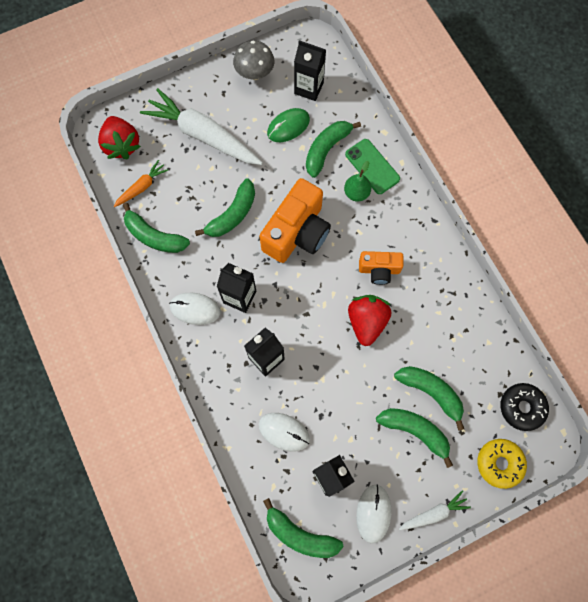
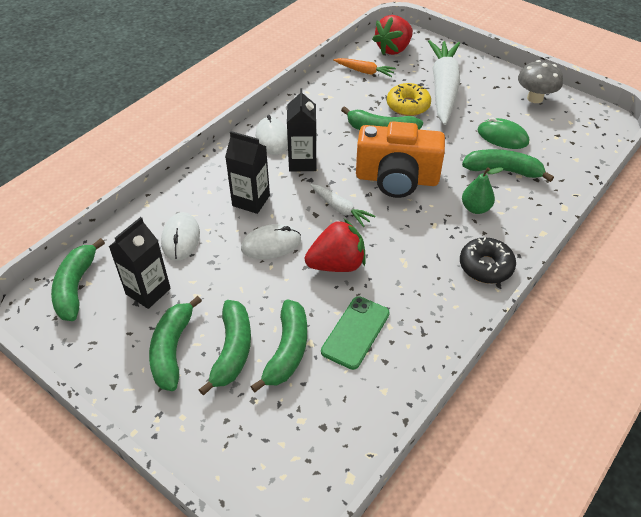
camera: 65 degrees right, 25 degrees down
green banana [123,203,190,253] -> green banana moved to [149,296,202,391]
black carton [294,40,326,101] -> none
green phone [345,139,400,194] -> green phone moved to [321,296,390,370]
white mouse [356,484,391,543] -> white mouse moved to [241,224,301,259]
orange camera [359,251,403,285] -> none
white carrot [399,491,471,530] -> white carrot moved to [311,184,375,227]
yellow donut [477,439,527,489] -> yellow donut moved to [387,83,431,116]
black donut [500,383,549,431] -> black donut moved to [460,237,516,284]

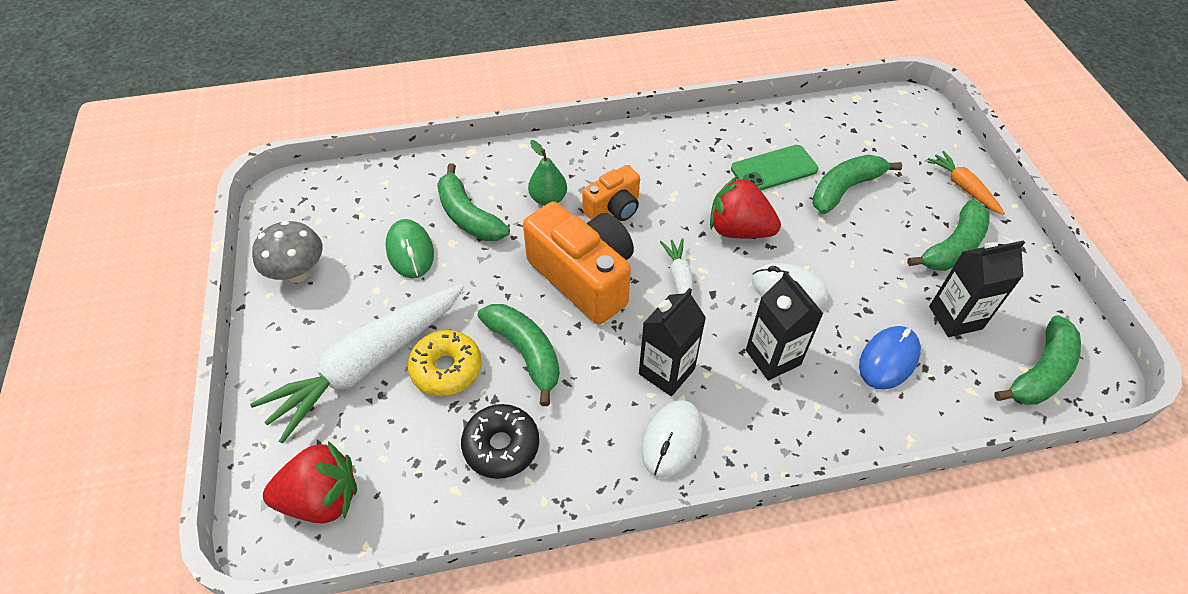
camera: 140 degrees left, 5 degrees up
white mouse [161,212,200,261] -> blue mouse [859,326,921,390]
green banana [199,300,251,396] -> none
orange carrot [333,58,396,77] -> orange carrot moved to [928,151,1005,215]
black donut [460,237,516,284] -> black donut moved to [461,404,539,479]
none -> orange camera [582,165,640,221]

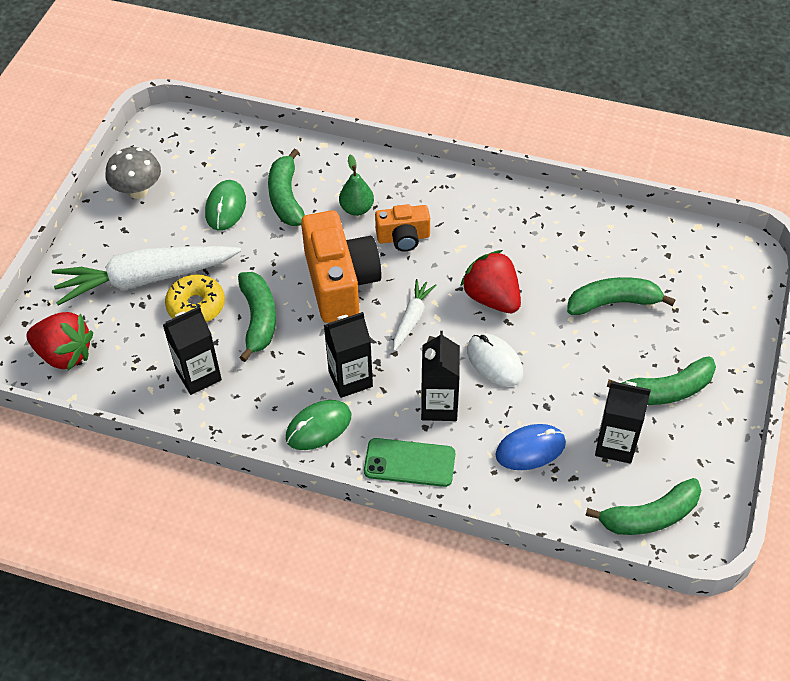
camera: 30 degrees right, 0 degrees up
black donut [461,404,539,479] -> black carton [163,306,222,395]
white mouse [642,400,703,478] -> green mouse [286,400,351,450]
green phone [731,145,818,190] -> green phone moved to [364,438,455,487]
orange carrot [928,151,1005,215] -> none

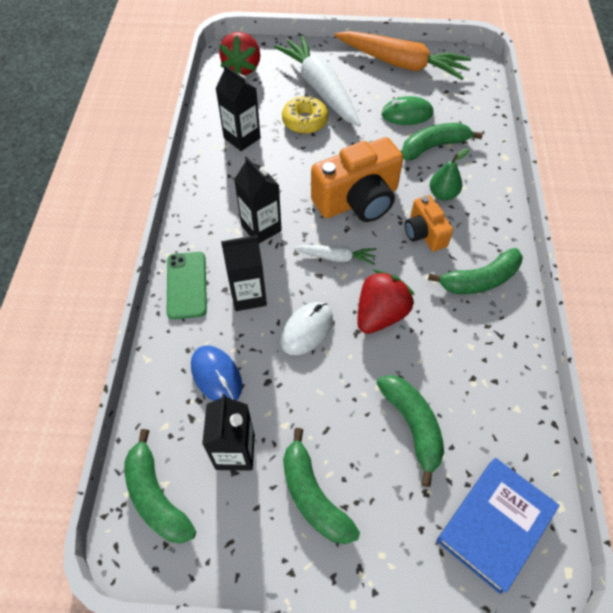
camera: 75 degrees right, 5 degrees up
grey mushroom [105,147,161,199] -> orange carrot [335,31,471,80]
green banana [238,272,276,362] -> green banana moved to [428,248,523,294]
green mouse [286,400,351,450] -> none
none -> blue book [437,458,560,594]

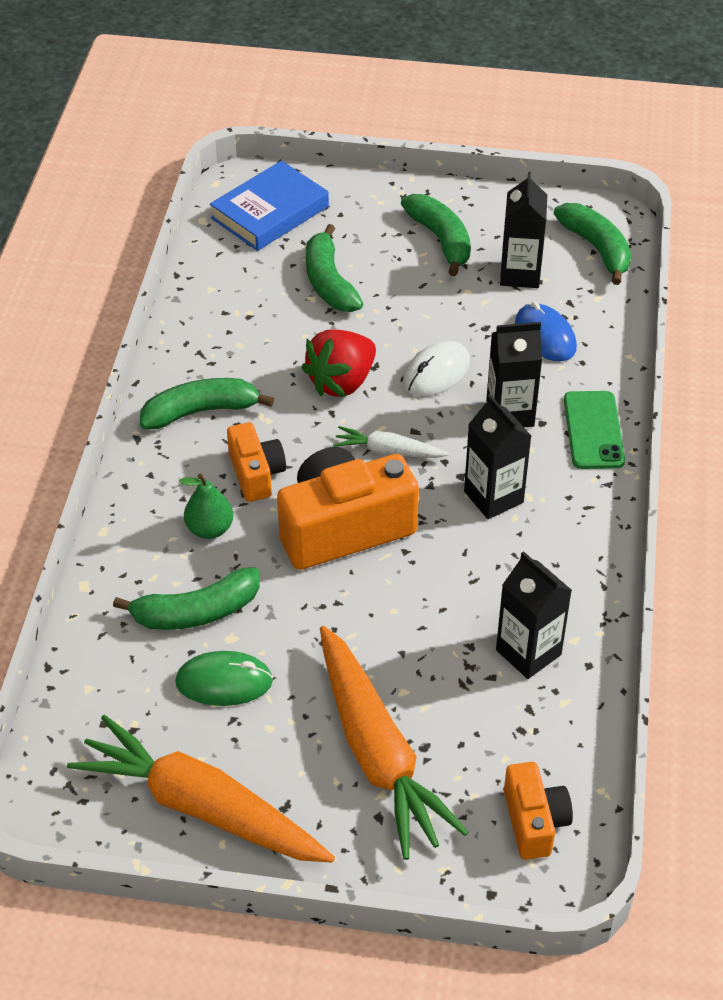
camera: 175 degrees left, 10 degrees down
red strawberry [219,32,260,75] -> orange camera [504,762,573,860]
white carrot [274,35,361,127] -> orange carrot [320,626,469,860]
yellow donut [282,95,328,134] -> none

